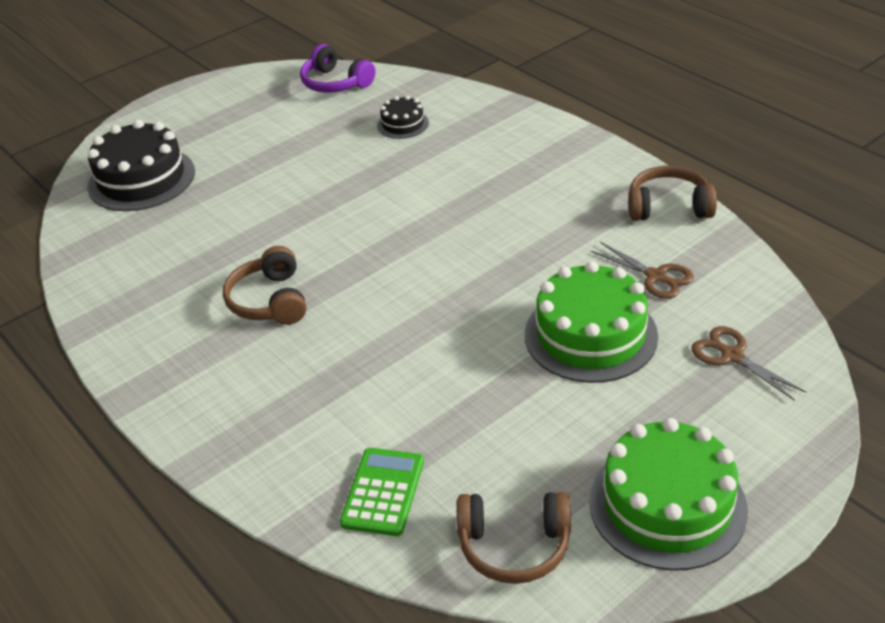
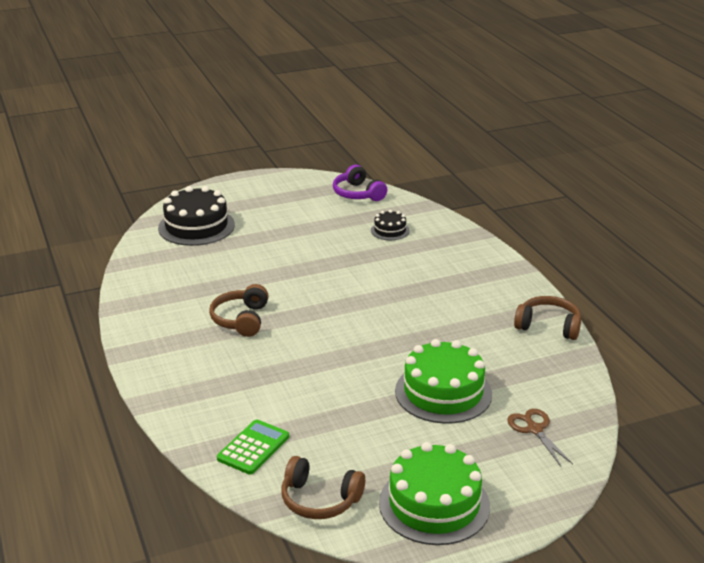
camera: 15 degrees right, 10 degrees down
brown scissors [591,242,694,299] -> none

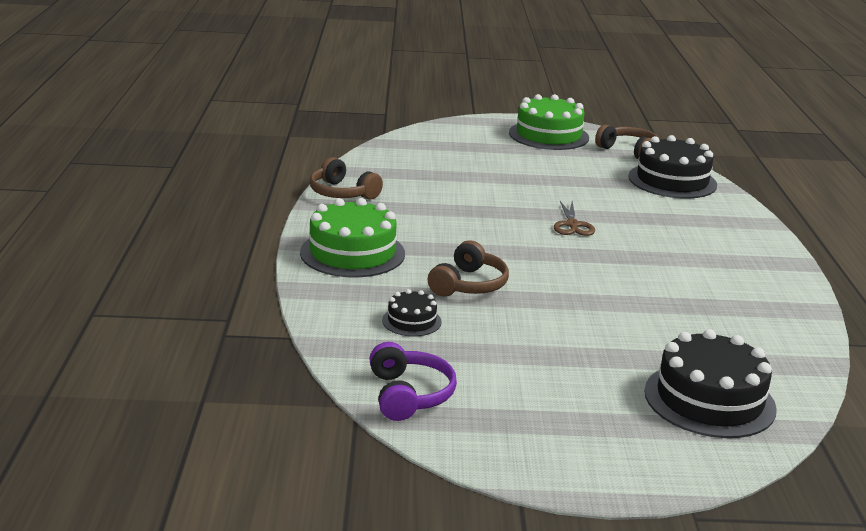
camera: 160 degrees left, 5 degrees down
brown headphones [209,284,269,337] -> brown headphones moved to [428,240,509,296]
green calculator [217,419,289,475] -> black cake [628,135,717,198]
green cake [395,339,492,424] -> green cake moved to [300,198,405,278]
brown scissors [507,409,573,467] -> brown scissors moved to [554,201,595,236]

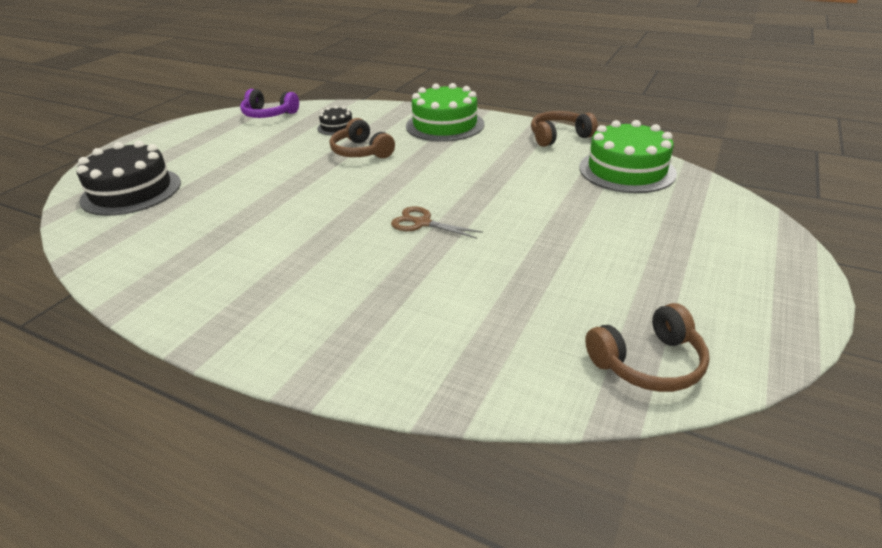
camera: 120 degrees right, 10 degrees up
green cake [509,94,589,150] -> green cake moved to [579,120,677,193]
black cake [628,135,717,198] -> none

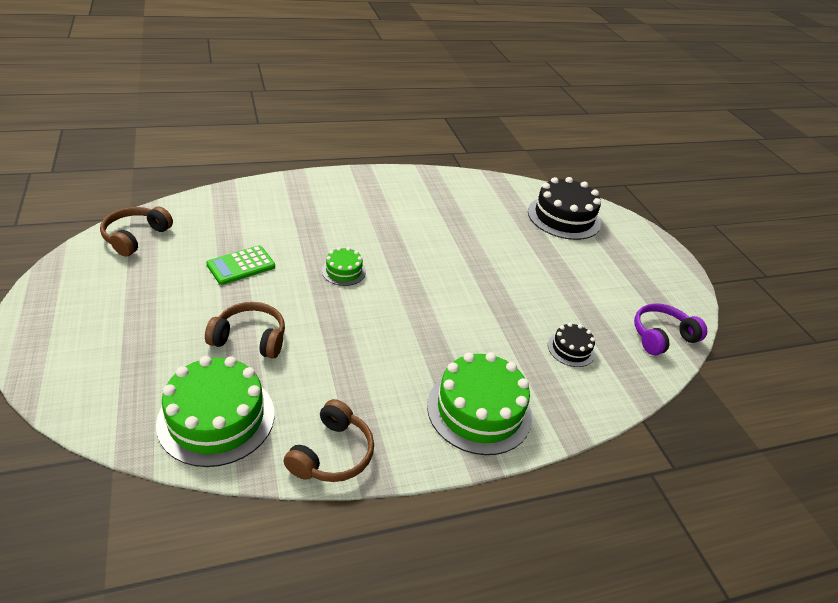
camera: 130 degrees right, 5 degrees up
brown headphones [330,118,395,158] -> brown headphones moved to [205,302,285,359]
brown scissors [391,206,483,239] -> green cake [322,247,366,286]
none -> green calculator [206,245,275,285]

